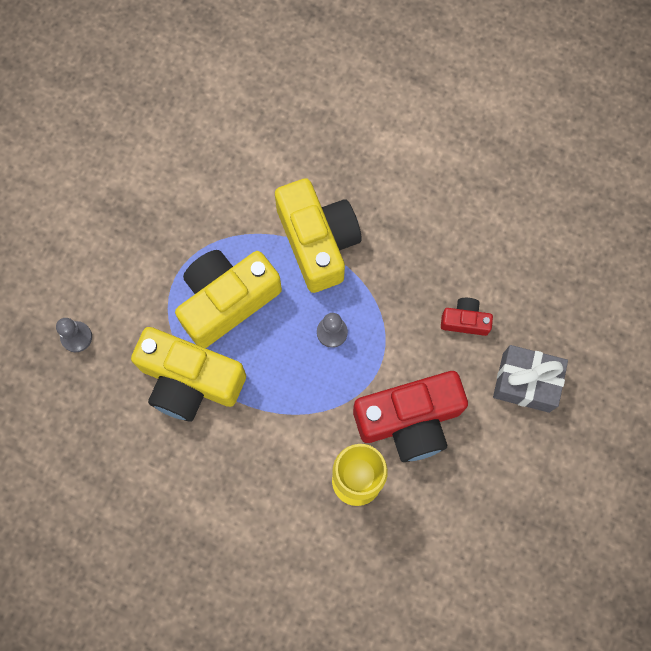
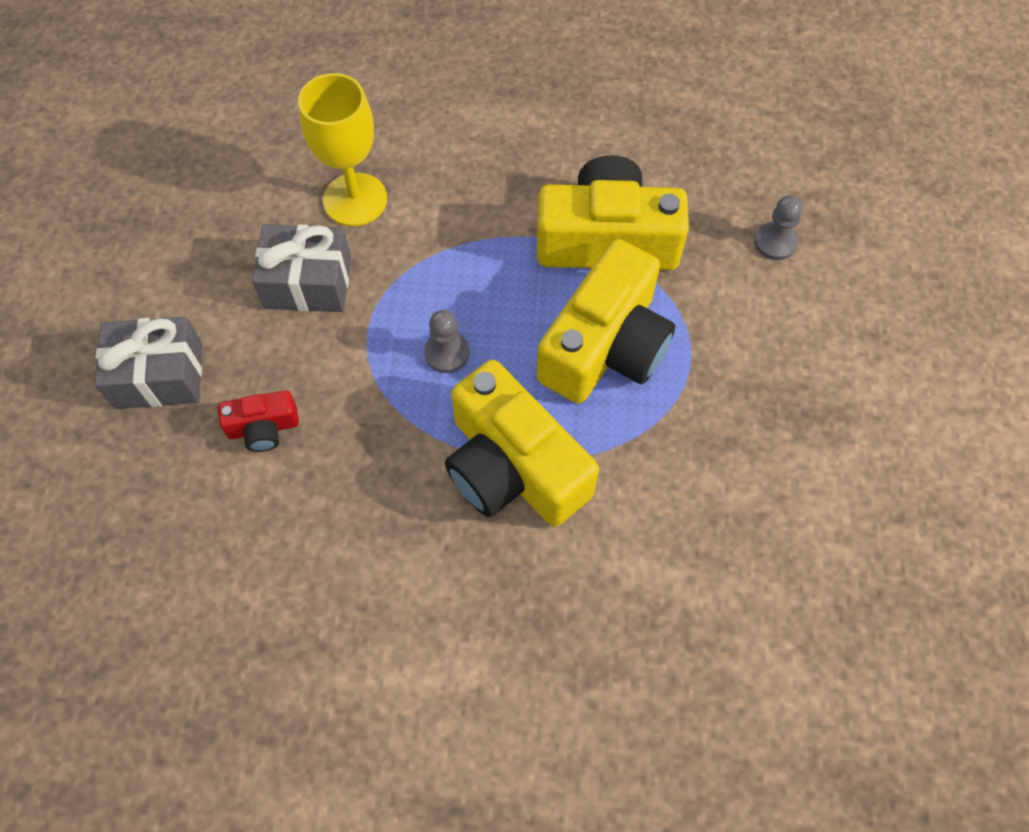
camera: 160 degrees right, 10 degrees down
red camera [353,371,468,462] -> grey gift [252,224,351,312]

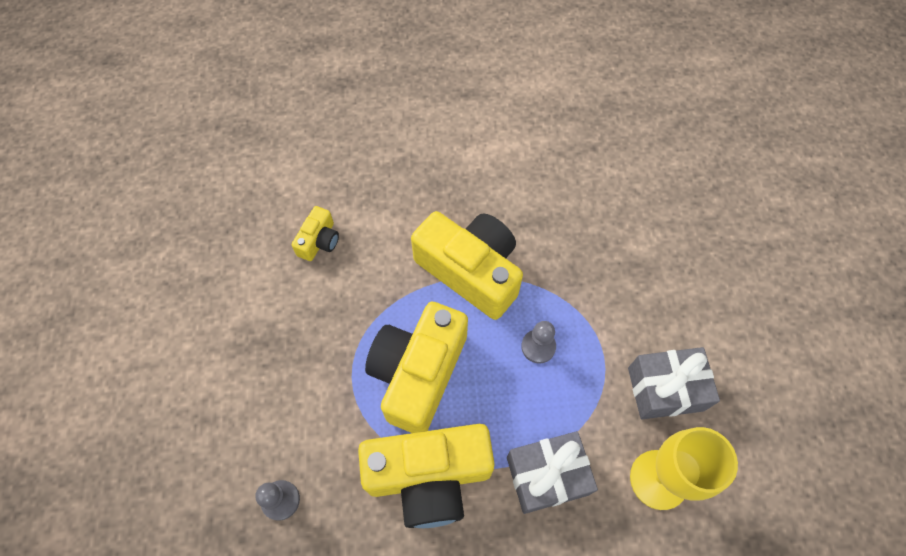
camera: 170 degrees right, 0 degrees up
grey gift [94,317,202,409] -> grey gift moved to [507,431,598,514]
red camera [218,390,299,452] -> none
none -> yellow camera [292,206,339,261]

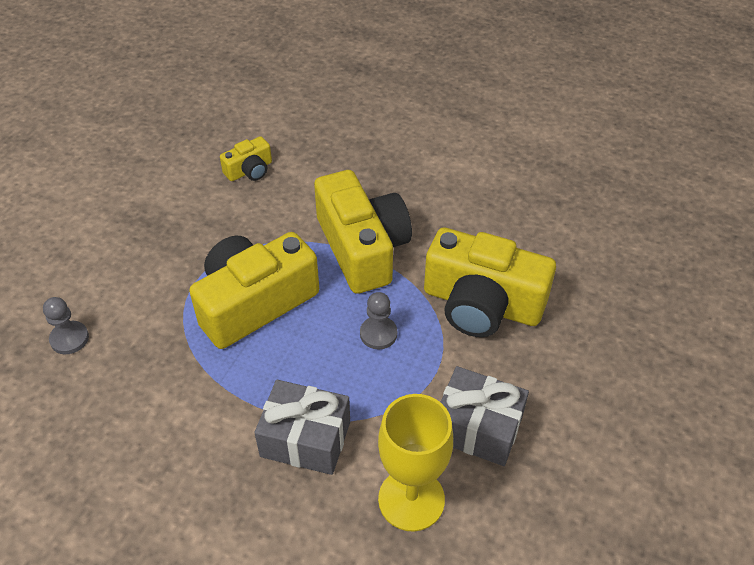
camera: 30 degrees right, 15 degrees down
yellow camera [358,424,495,528] -> yellow camera moved to [424,227,556,337]

